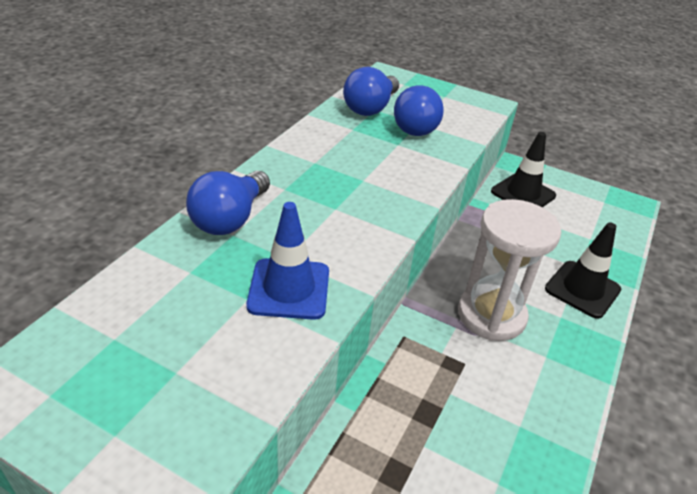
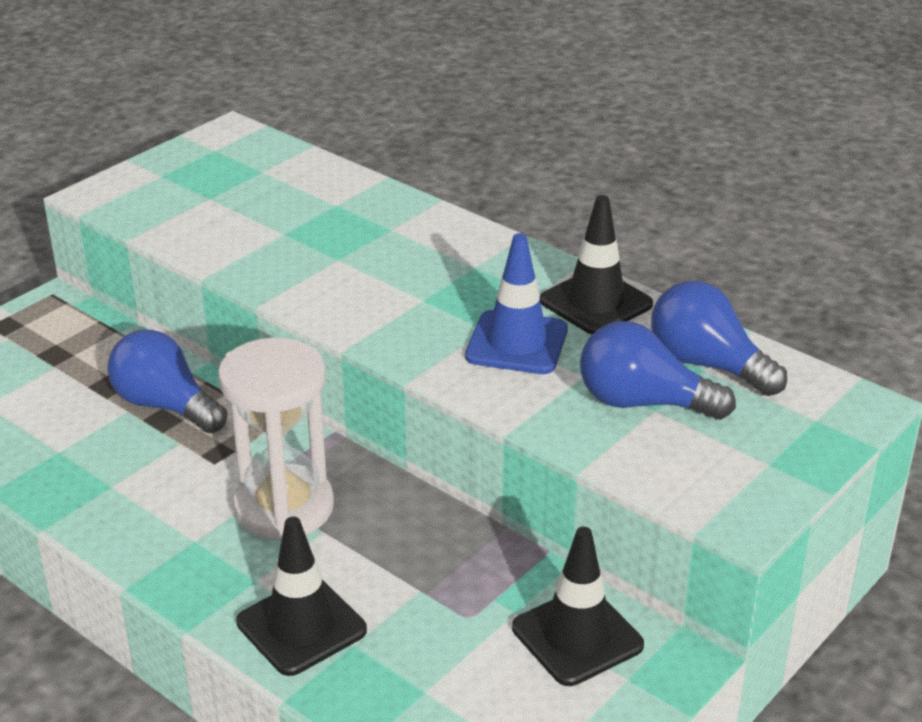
camera: 105 degrees right, 5 degrees down
blue light bulb [186,171,270,235] -> blue light bulb moved to [107,330,227,433]
blue traffic cone [246,202,329,320] -> blue traffic cone moved to [465,233,568,374]
none -> black traffic cone [540,195,653,334]

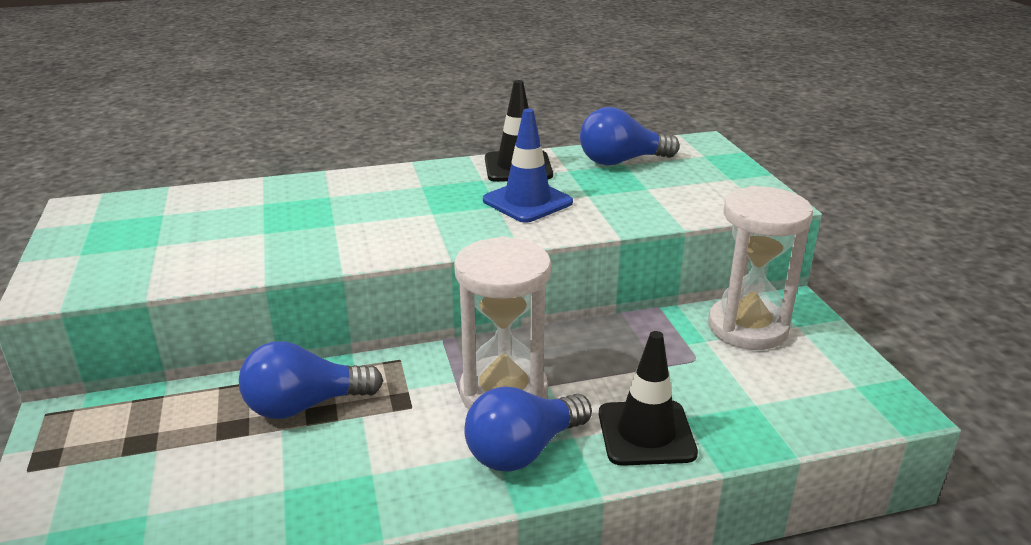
camera: 55 degrees left, 5 degrees down
black traffic cone [512,527,644,686] -> white hourglass [708,186,813,350]
blue light bulb [580,321,736,420] -> blue light bulb moved to [464,387,592,472]

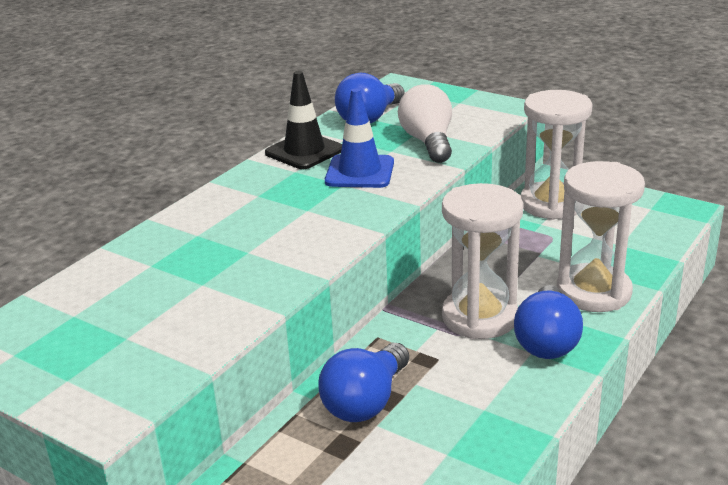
camera: 40 degrees left, 0 degrees up
black traffic cone [599,331,698,466] -> white hourglass [557,161,645,312]
none -> white light bulb [398,84,452,163]

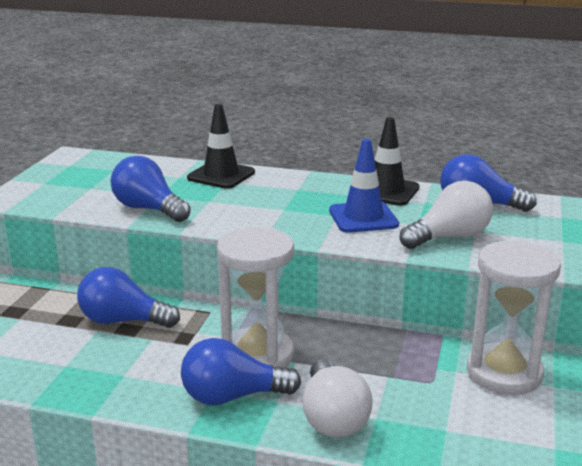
camera: 70 degrees right, 5 degrees down
white hourglass [557,161,645,312] -> white light bulb [302,359,373,438]
none -> blue light bulb [111,156,191,222]
none -> black traffic cone [187,104,255,189]

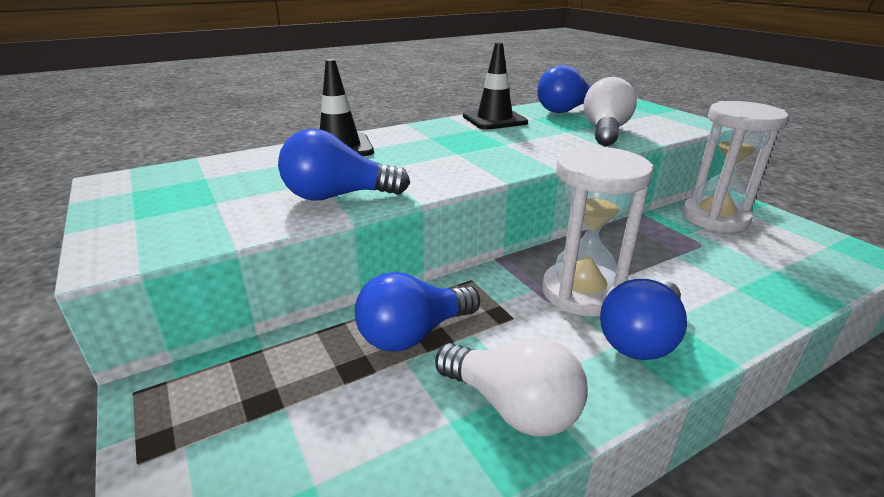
camera: 45 degrees left, 5 degrees up
white light bulb [302,359,373,438] -> white light bulb moved to [435,338,587,437]
blue traffic cone [329,139,399,233] -> none

